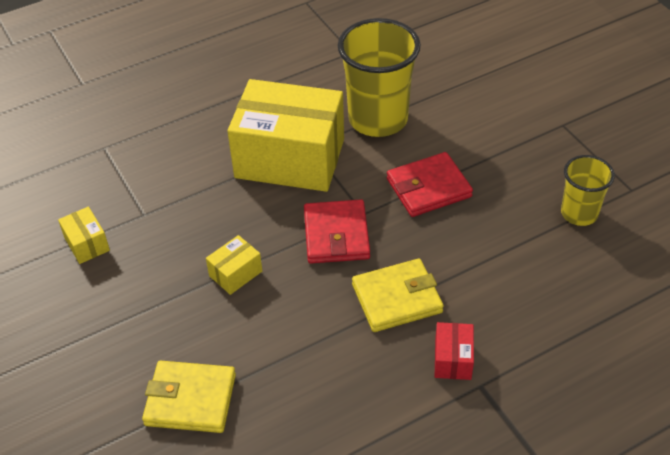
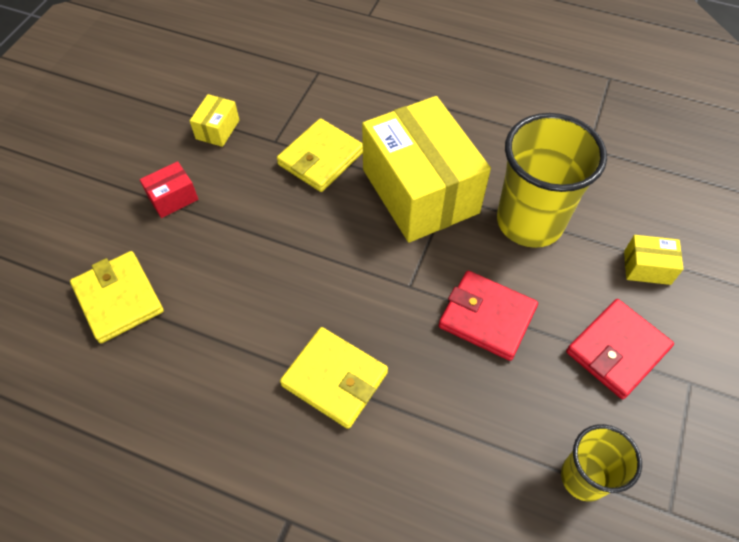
camera: 50 degrees right, 10 degrees up
yellow box [206,235,262,295] -> yellow box moved to [624,235,683,285]
red wallet [304,199,370,263] -> red wallet moved to [566,299,674,399]
red box [435,322,474,380] -> red box moved to [140,161,199,218]
none -> yellow wallet [277,118,363,192]

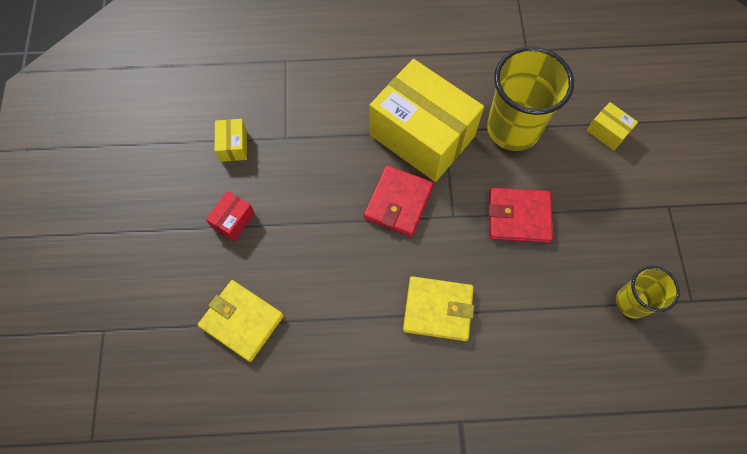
camera: 25 degrees left, 10 degrees up
yellow wallet [277,118,363,192] -> none
red wallet [566,299,674,399] -> red wallet moved to [364,165,434,237]
yellow box [624,235,683,285] -> yellow box turned 60 degrees clockwise [587,102,638,150]

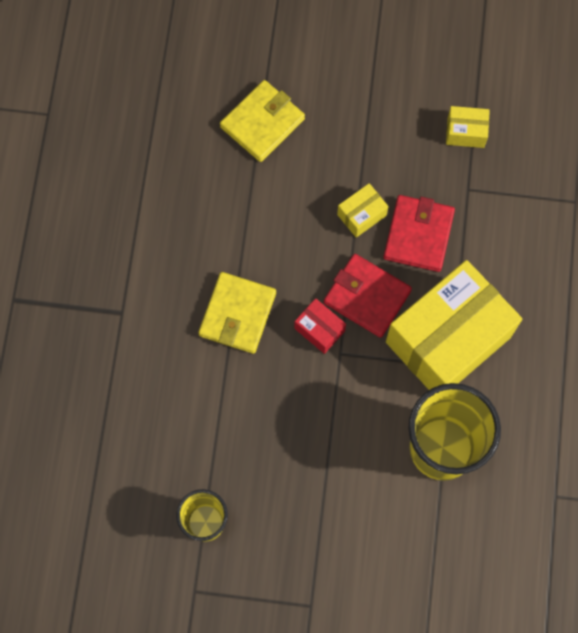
camera: 100 degrees right, 5 degrees up
red box [206,191,255,242] -> red box moved to [295,298,346,354]
red wallet [489,188,553,243] -> red wallet moved to [383,195,455,272]
yellow box [587,102,638,150] -> yellow box moved to [337,183,388,238]

